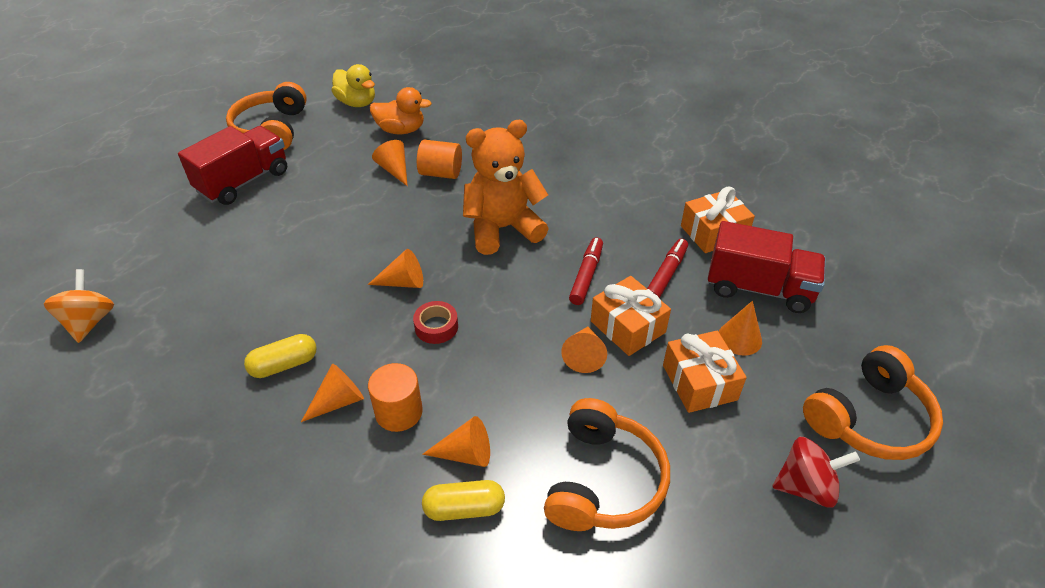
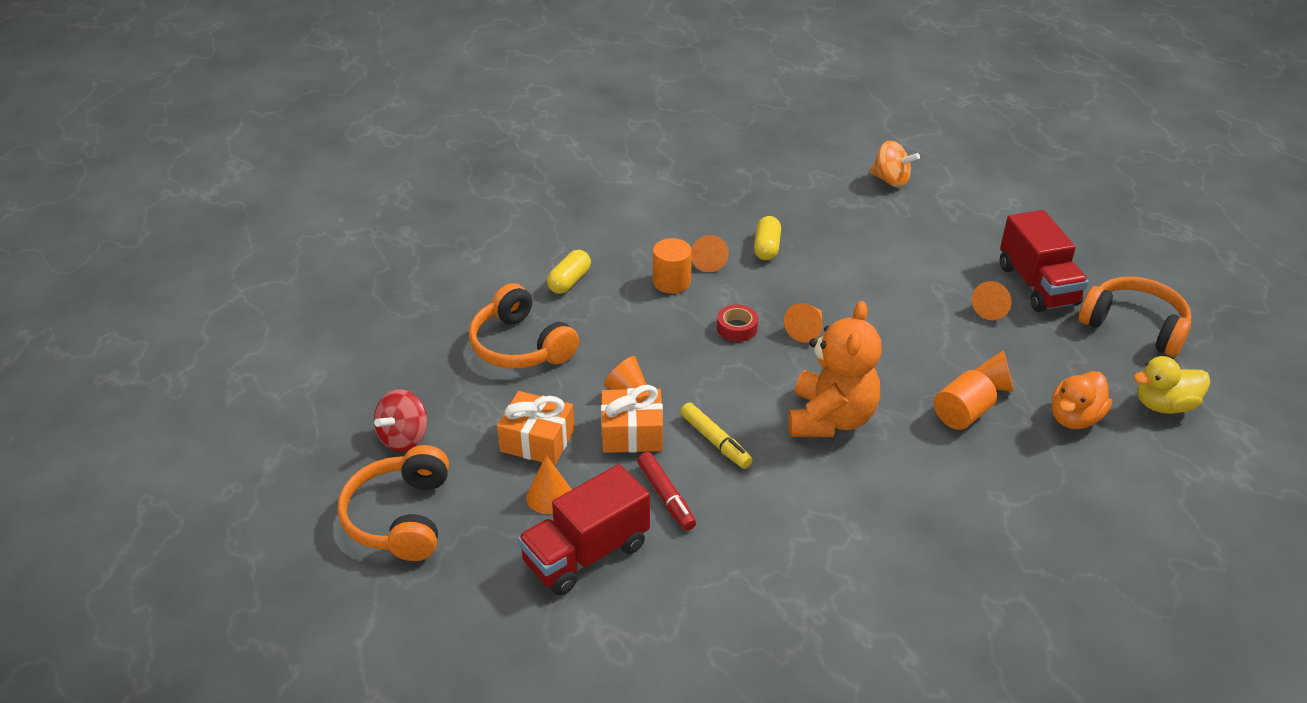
camera: 125 degrees right, 5 degrees down
orange cone [422,416,490,467] -> orange cone moved to [972,281,1012,320]
red marker [569,237,603,305] -> yellow marker [680,403,753,469]
orange gift [681,187,755,253] -> none

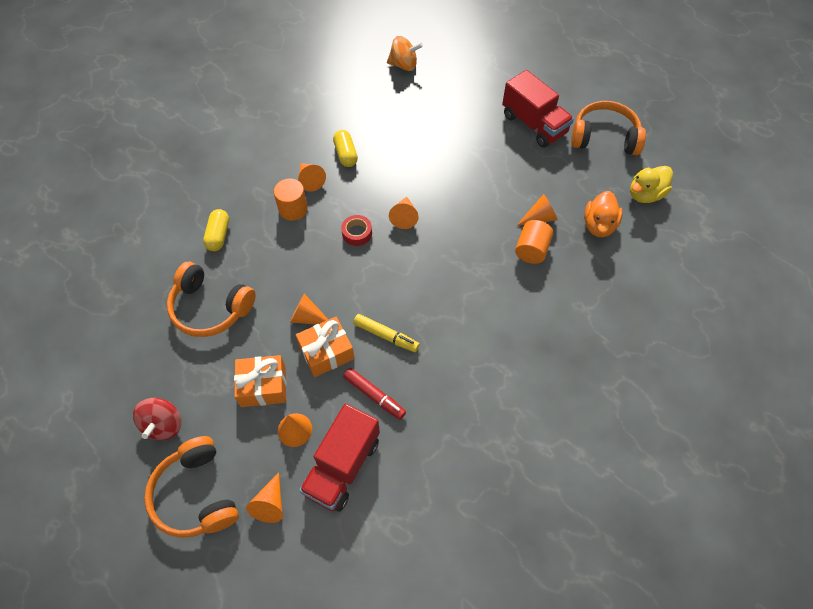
camera: 25 degrees left, 20 degrees up
orange teddy bear [788,301,882,437] -> none
orange cone [972,281,1012,320] -> orange cone moved to [246,472,283,523]

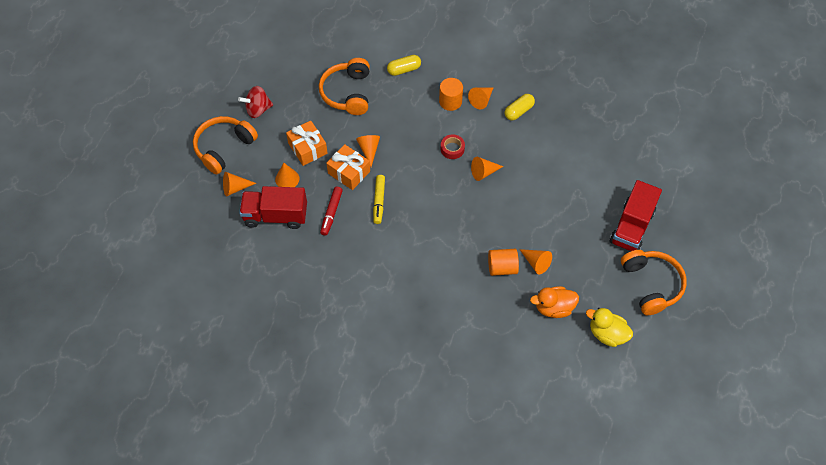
camera: 65 degrees right, 0 degrees up
orange spinning top [387,36,423,71] -> none

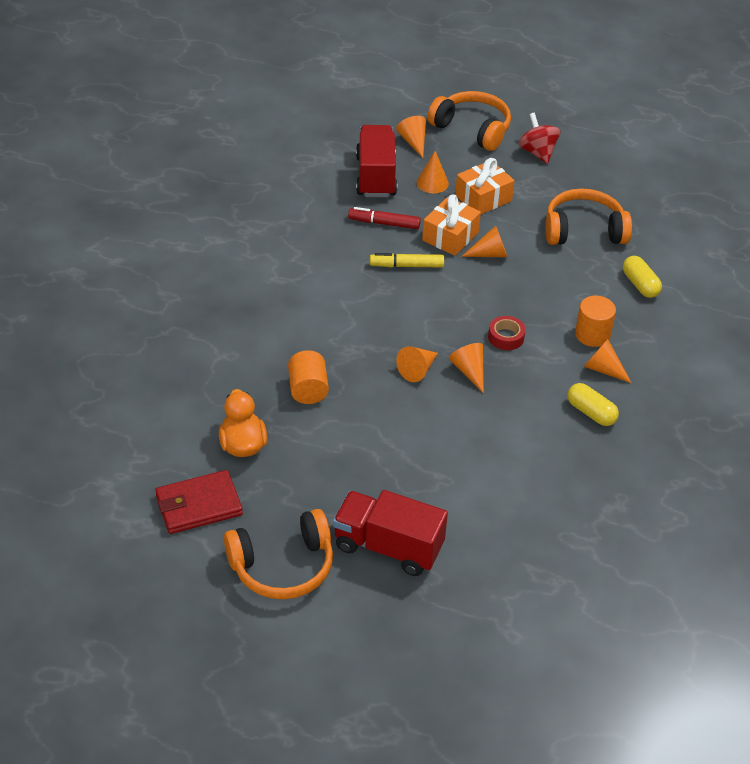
camera: 85 degrees right, 15 degrees down
orange cone [519,249,552,274] -> orange cone moved to [396,346,438,382]
yellow duck [586,308,633,347] -> red wallet [155,470,243,534]

